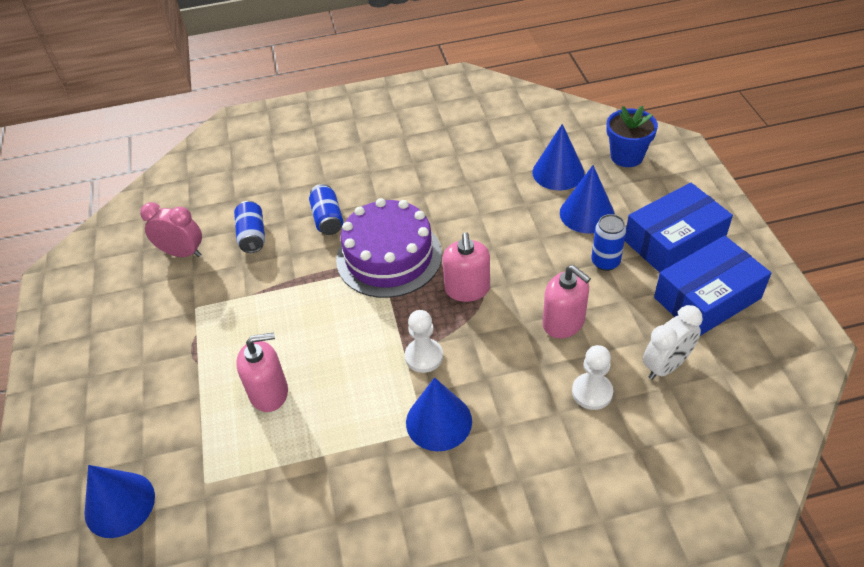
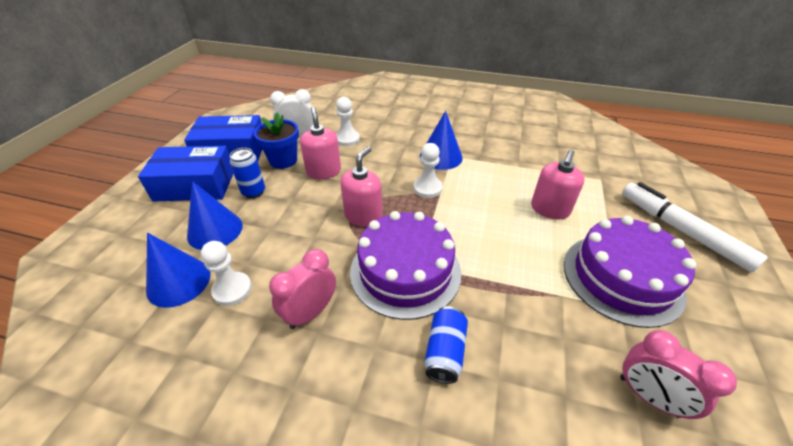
camera: 155 degrees left, 5 degrees down
blue cone [84,465,155,538] -> none
blue can [234,201,265,253] -> none
pink soap dispenser [236,332,288,412] -> pink soap dispenser turned 75 degrees counterclockwise [531,150,585,219]
blue flower pot [606,106,658,167] -> blue flower pot moved to [254,113,299,169]
none -> white pawn [201,241,252,306]
none -> pink clock [269,249,336,329]
none -> purple cake [564,216,696,328]
none -> white marker [622,182,768,272]

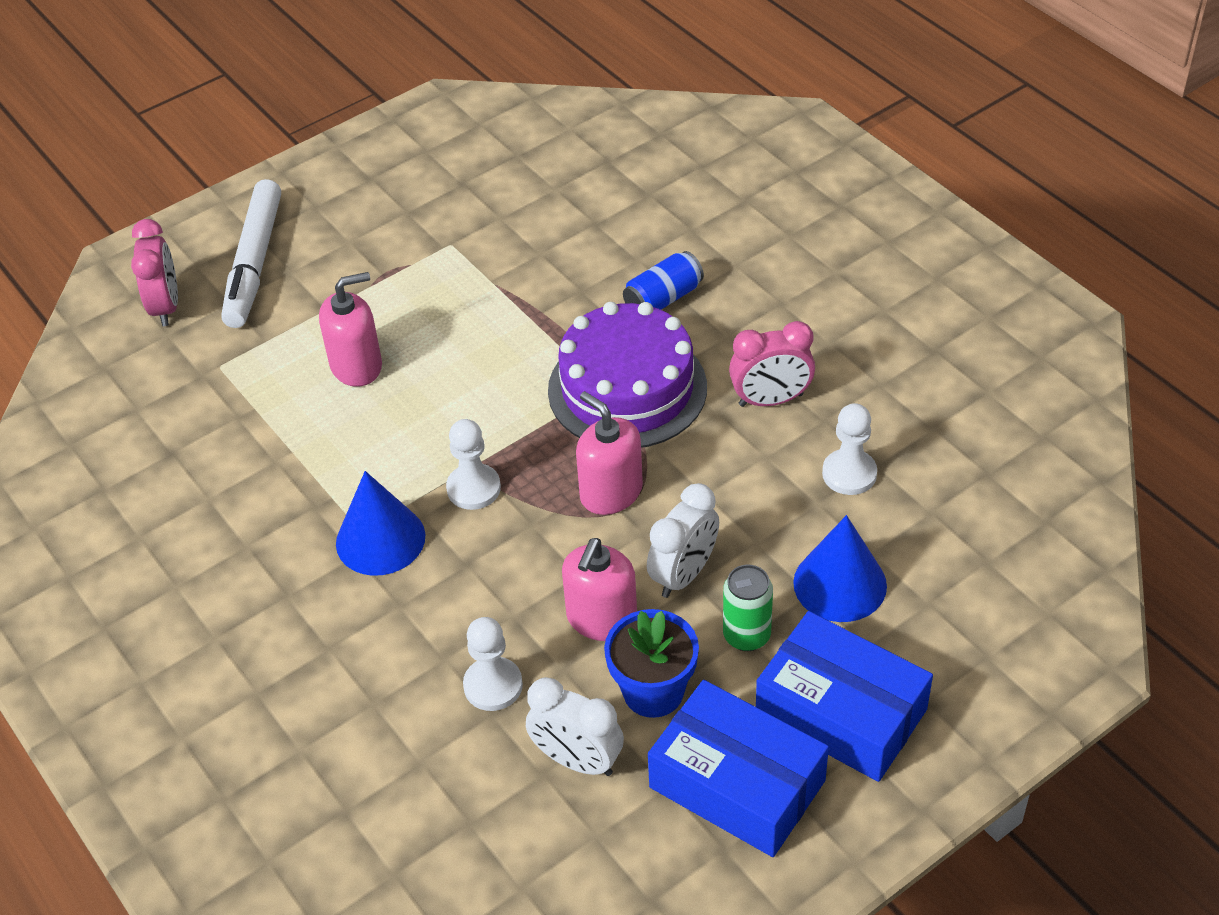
camera: 140 degrees left, 5 degrees up
blue cone [146,233,210,308] -> none
blue can [230,148,265,198] -> green can [723,565,773,651]
pink soap dispenser [340,146,382,227] -> pink soap dispenser turned 75 degrees clockwise [576,391,643,515]
purple cake [564,216,696,328] -> none
pink clock [620,330,737,419] -> pink clock moved to [131,219,178,326]
none -> white clock [647,483,719,598]

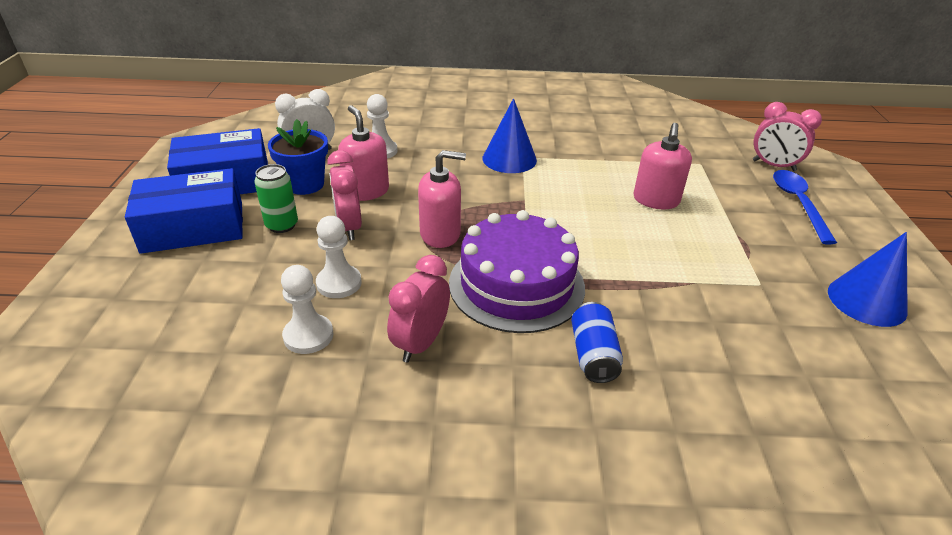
camera: 125 degrees right, 10 degrees down
white marker [221,179,281,328] -> blue spoon [773,170,837,244]
white pawn [446,419,501,510] -> white pawn moved to [316,216,362,298]
white clock [647,483,719,598] -> pink clock [327,150,362,240]
blue cone [793,515,887,622] -> blue cone moved to [828,232,908,327]

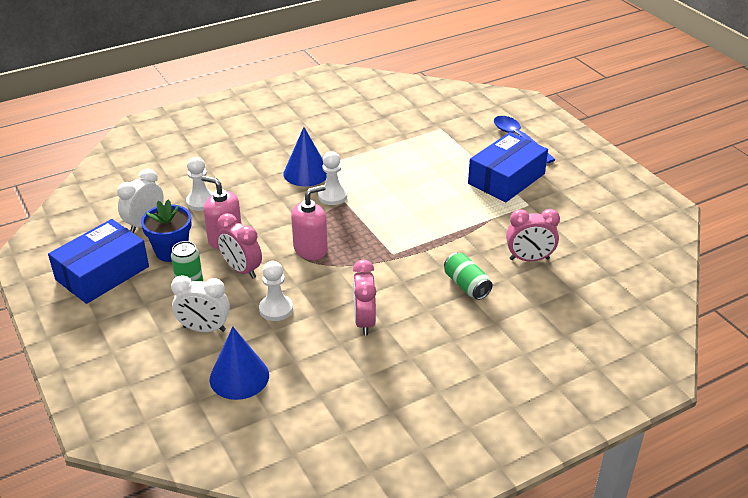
camera: 30 degrees left, 0 degrees up
blue box [125,168,243,254] -> blue box moved to [468,132,548,202]
white pawn [281,265,333,354] -> white pawn moved to [318,151,347,205]
purple cake [449,210,585,333] -> none
blue can [571,302,623,383] -> green can [444,253,493,300]
pink soap dispenser [634,123,692,209] -> none
pink clock [753,102,822,171] -> pink clock moved to [506,209,560,261]
blue cone [828,232,908,327] -> blue cone moved to [210,327,269,400]
none -> white clock [171,275,230,332]

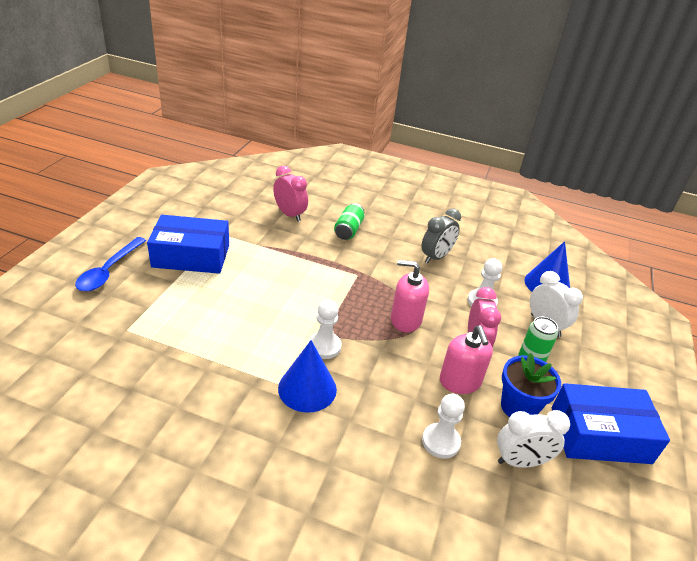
camera: 135 degrees left, 0 degrees up
pink clock [353,260,376,335] -> grey clock [421,208,461,263]

